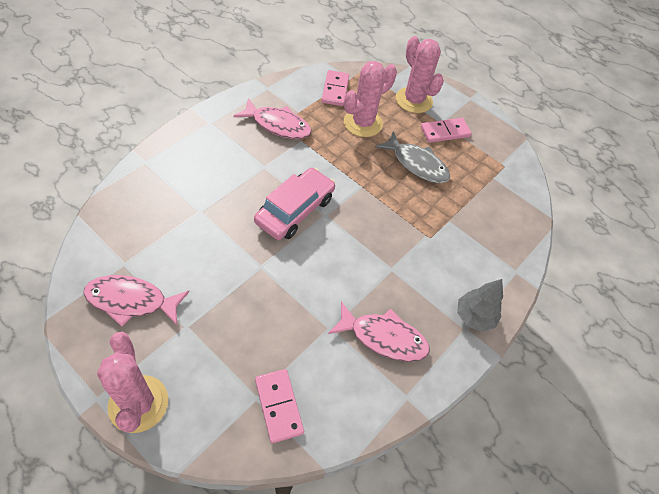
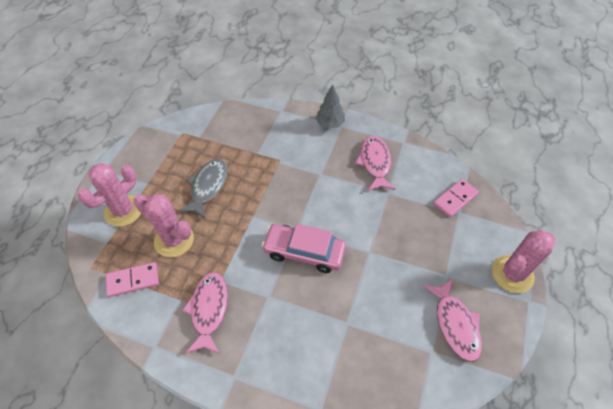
camera: 105 degrees left, 0 degrees up
pink domino [421,118,472,143] -> none

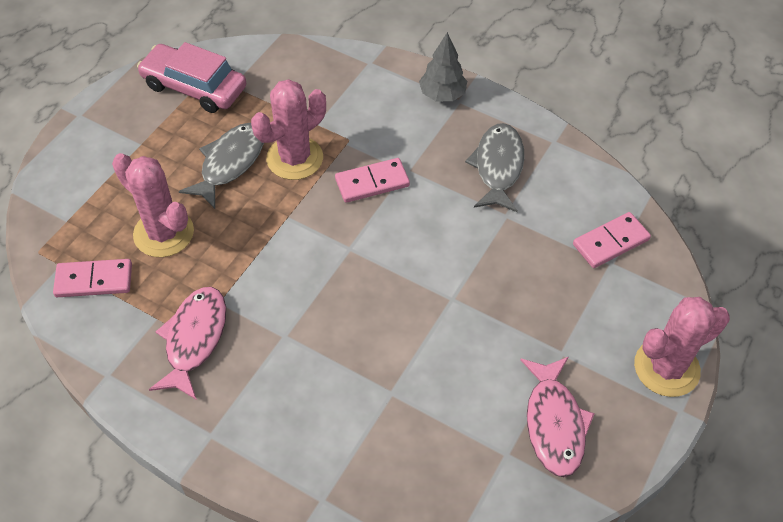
camera: 10 degrees right, 0 degrees up
pink cactus [78,163,141,227] -> pink cactus moved to [251,79,326,180]
pink car [262,224,346,273] -> pink car moved to [137,42,246,113]
pink fish [355,136,395,191] -> grey fish [465,123,525,212]
none -> pink domino [335,158,410,203]

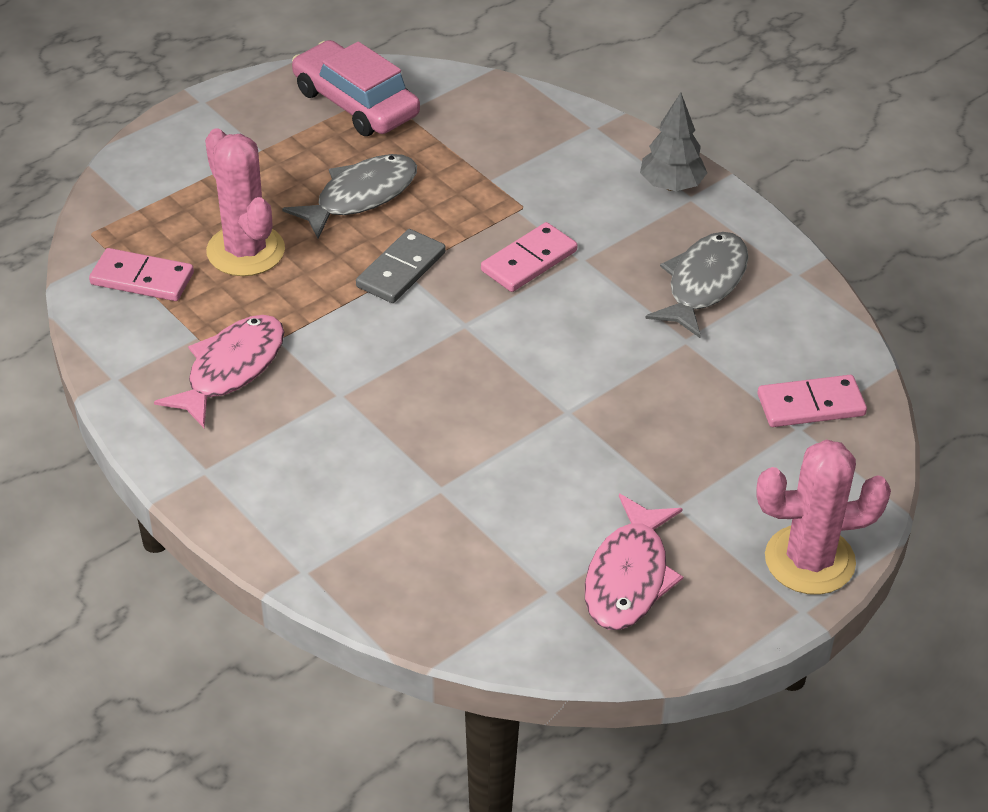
camera: 20 degrees right, 10 degrees down
pink cactus [251,79,326,180] -> none
pink domino [335,158,410,203] -> pink domino turned 45 degrees counterclockwise [481,222,577,292]
none -> grey domino [356,229,446,303]

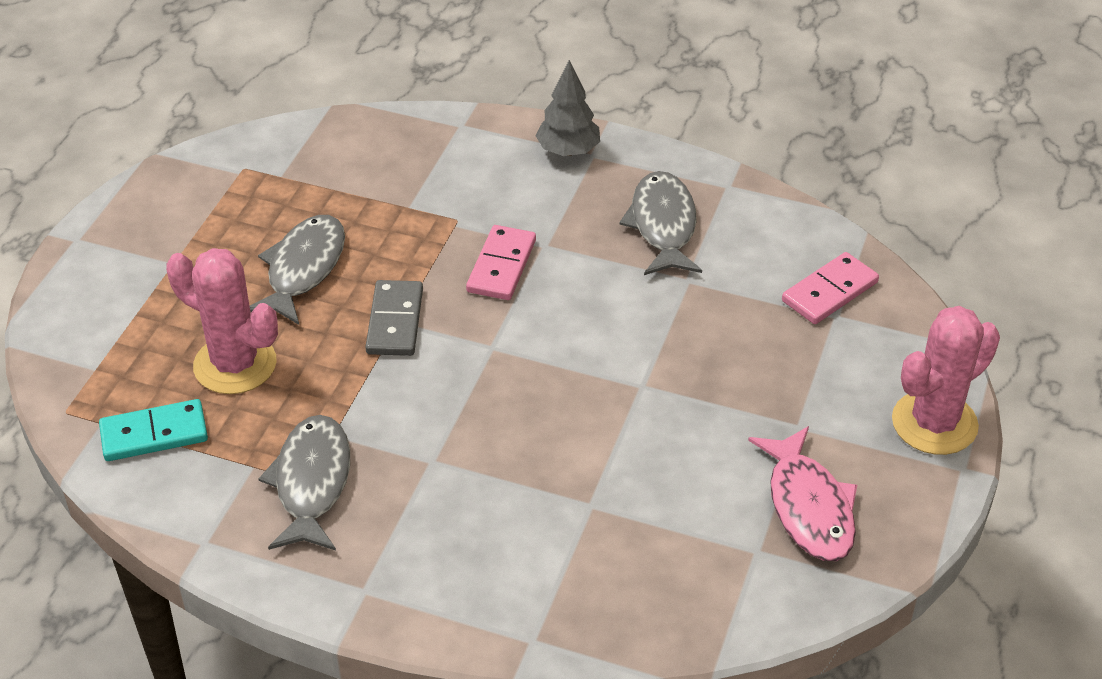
camera: 30 degrees left, 0 degrees up
pink domino [89,248,194,301] -> turquoise domino [99,399,208,461]
pink fish [154,315,284,428] -> grey fish [259,415,350,551]
pink car [292,40,420,136] -> none

